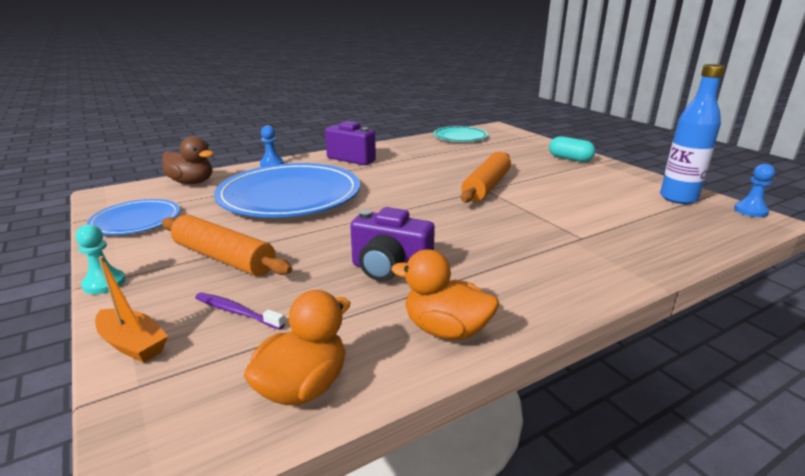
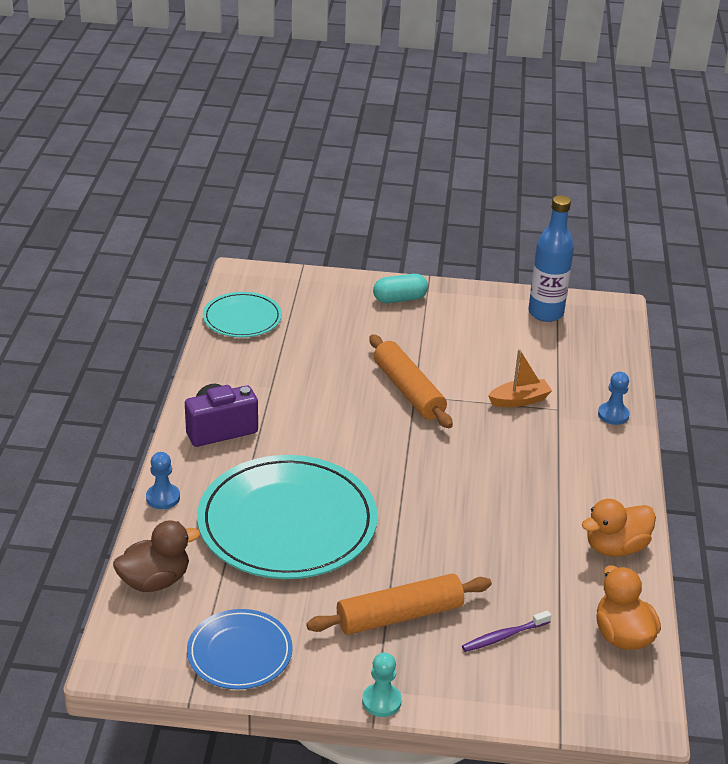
camera: 55 degrees left, 10 degrees up
orange boat [95,256,168,363] -> orange boat moved to [488,349,552,407]
blue plate [214,163,360,218] -> turquoise plate [197,455,378,579]
purple camera [350,207,435,281] -> none
blue pawn [734,164,775,217] -> blue pawn moved to [598,372,630,425]

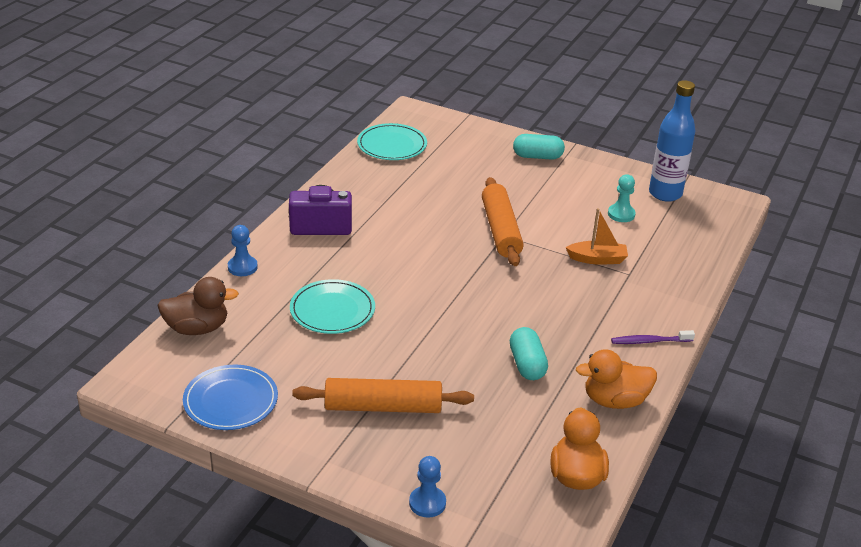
camera: 20 degrees right, 0 degrees up
turquoise plate [197,455,378,579] -> turquoise plate [290,279,375,334], size x0.53
turquoise pawn [362,652,402,717] -> turquoise pawn moved to [608,174,636,222]
purple toothbrush [462,610,551,652] -> purple toothbrush moved to [611,330,695,344]
blue pawn [598,372,630,425] -> blue pawn moved to [409,456,446,518]
none -> turquoise capsule [510,327,548,380]

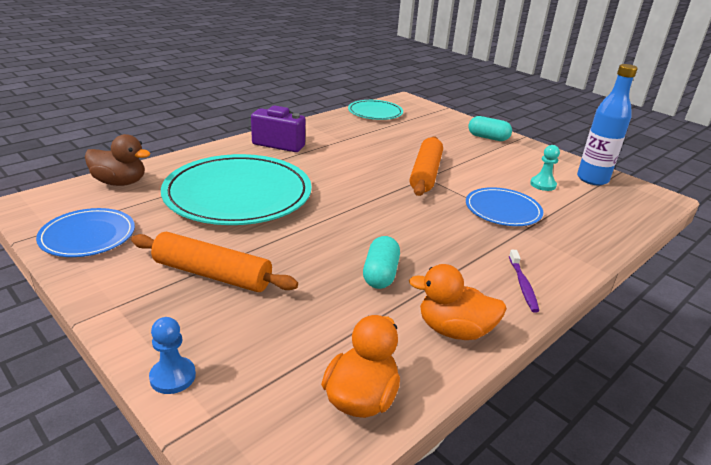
camera: 20 degrees right, 5 degrees down
blue pawn [228,225,258,276] -> none
turquoise plate [290,279,375,334] -> turquoise plate [161,154,312,225], size x1.89
orange boat [566,208,628,265] -> blue plate [466,187,543,226]
purple toothbrush [611,330,695,344] -> purple toothbrush turned 105 degrees counterclockwise [509,250,539,313]

